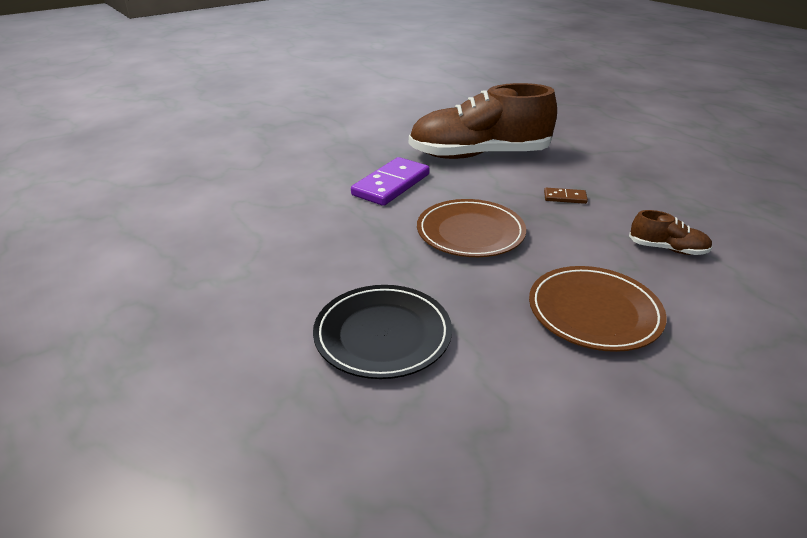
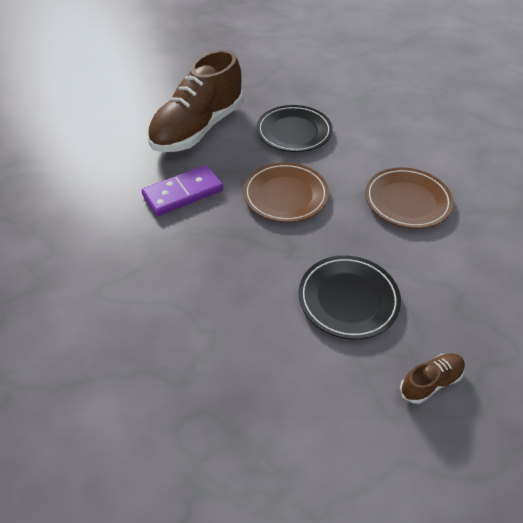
camera: 50 degrees left, 15 degrees up
purple domino [351,157,430,206] -> purple domino turned 75 degrees clockwise [142,165,223,216]
brown domino [544,188,588,204] -> black plate [257,105,333,152]
brown shoe [629,210,713,255] -> brown shoe moved to [400,353,465,404]

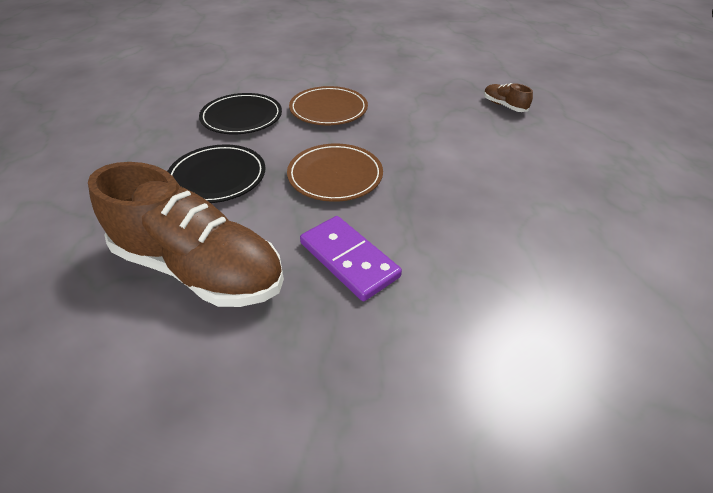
camera: 100 degrees left, 5 degrees down
black plate [299,256,401,339] -> black plate moved to [199,93,282,134]

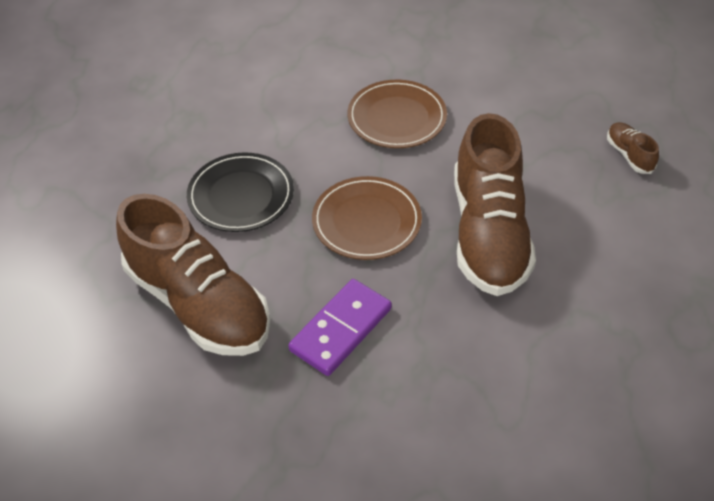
camera: 20 degrees right, 5 degrees up
black plate [199,93,282,134] -> none
purple domino [300,216,402,301] -> purple domino turned 60 degrees clockwise [288,279,392,376]
none -> brown shoe [454,113,536,296]

